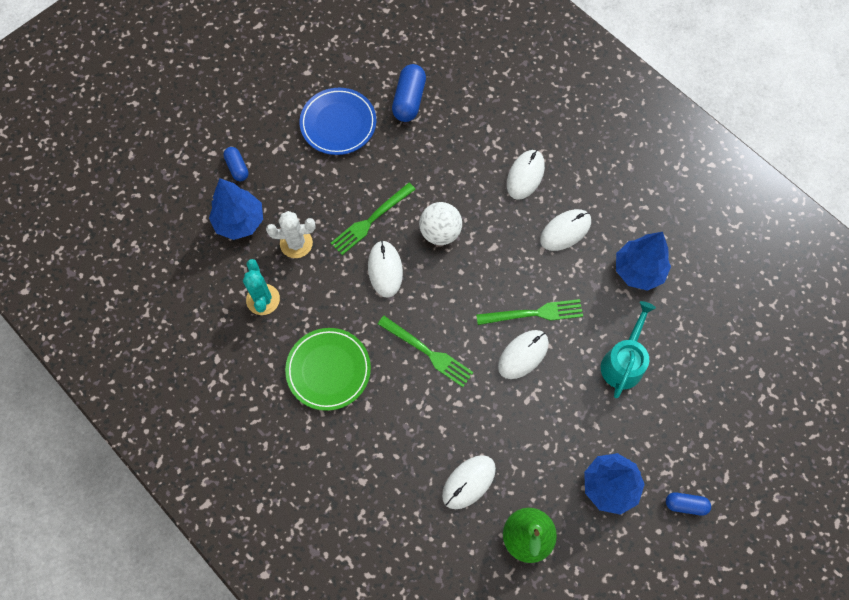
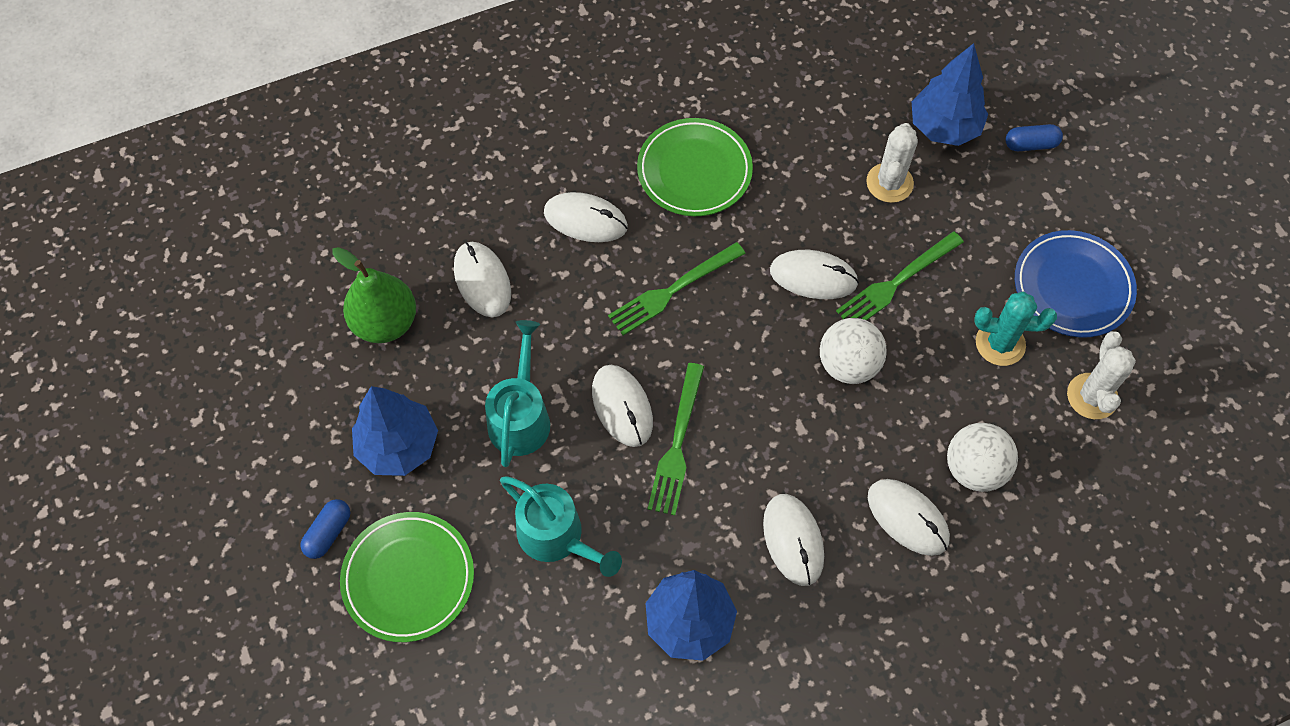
camera: 110 degrees right, 5 degrees down
turquoise cactus [243,259,280,315] -> turquoise cactus moved to [974,292,1057,366]
green fork [331,183,416,255] -> green fork turned 105 degrees counterclockwise [836,231,964,321]
blue capsule [392,64,426,122] -> white cactus [1067,331,1136,419]
none -> green plate [340,512,474,642]
none -> turquoise watering can [485,320,550,467]
none -> white mouse [544,192,628,242]
none -> white ball [947,423,1018,492]

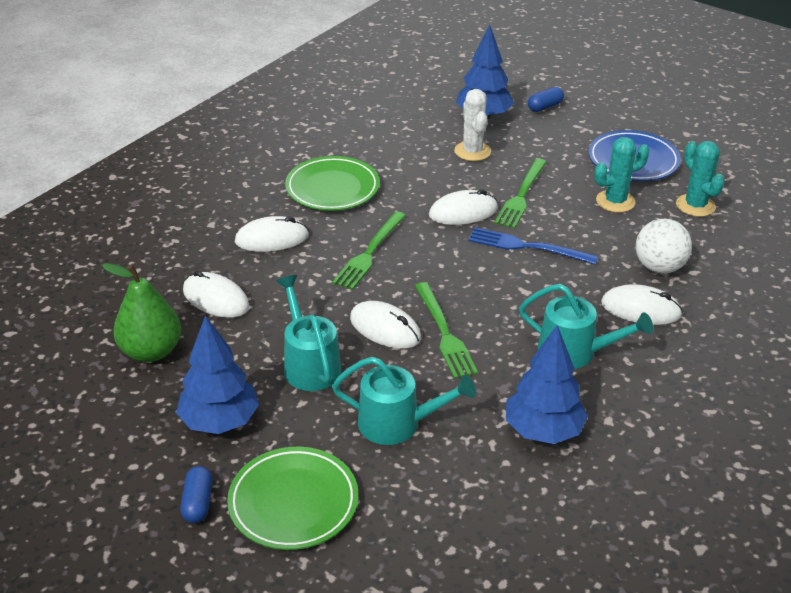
camera: 30 degrees left, 25 degrees down
white mouse [763,494,824,586] -> turquoise watering can [519,284,653,369]
white ball [820,318,887,384] -> blue fork [468,227,598,265]
white cactus [1067,331,1136,419] -> turquoise cactus [676,141,725,217]

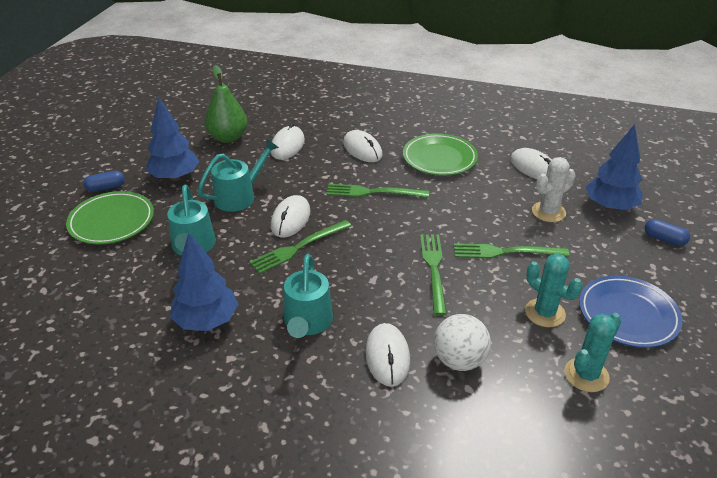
camera: 70 degrees right, 0 degrees up
white mouse [429,190,498,225] -> white mouse moved to [510,148,552,179]
blue fork [468,227,598,265] -> green fork [420,234,447,316]

